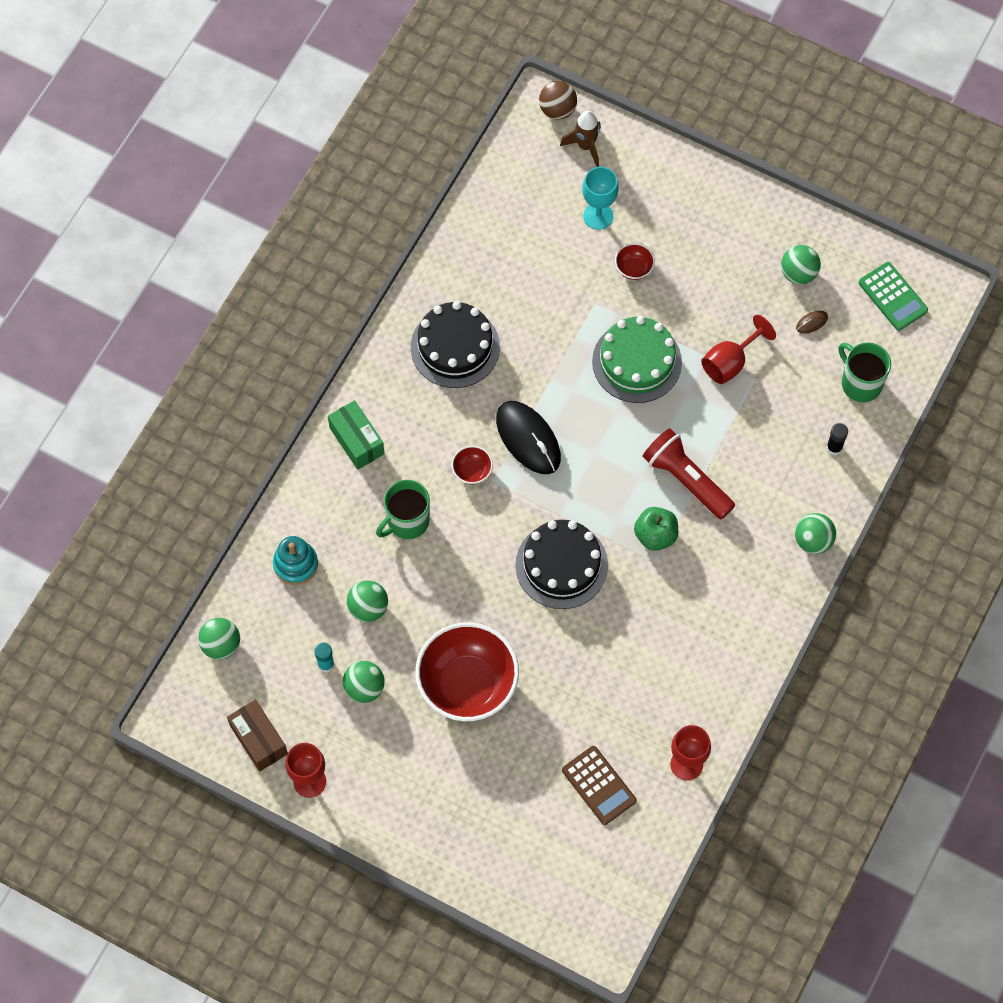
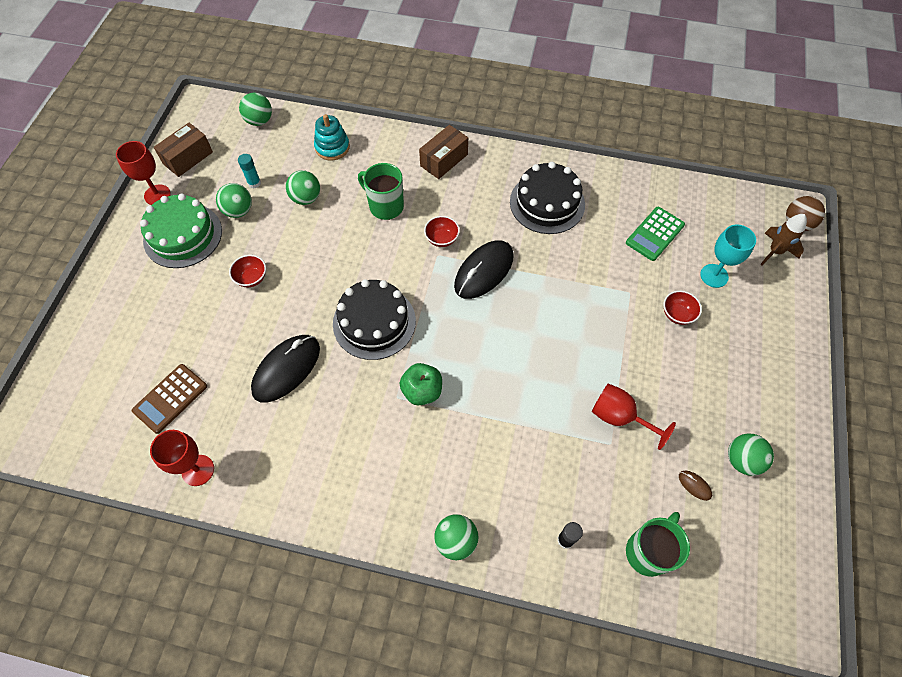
camera: 75 degrees right, 5 degrees down
green box [328,400,385,470] -> brown box [419,125,468,179]
red bowl [415,622,519,721] -> red bowl [229,255,266,287], size x0.42
green cake [592,316,682,403] -> green cake moved to [140,193,222,268]
red flashlight [642,428,735,520] -> none
green calculator [859,262,928,331] -> green calculator moved to [626,207,685,261]
none -> black mouse [251,335,320,403]

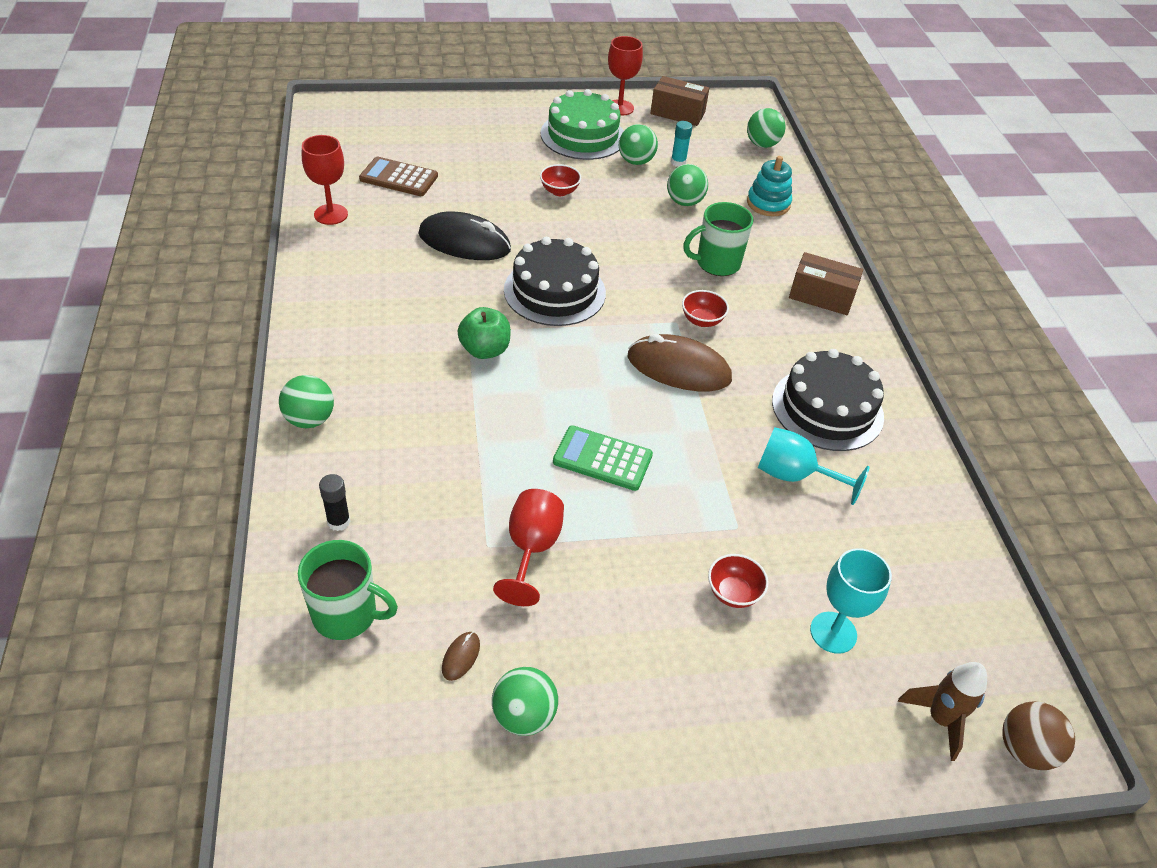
camera: 65 degrees right, 15 degrees down
green mug [358,163,404,220] -> green mug turned 120 degrees counterclockwise [683,202,754,276]
black mouse [454,240,514,299] -> brown mouse [628,334,732,391]
green calculator [626,207,685,261] -> green calculator moved to [553,425,653,491]
none -> turquoise goblet [758,427,870,505]

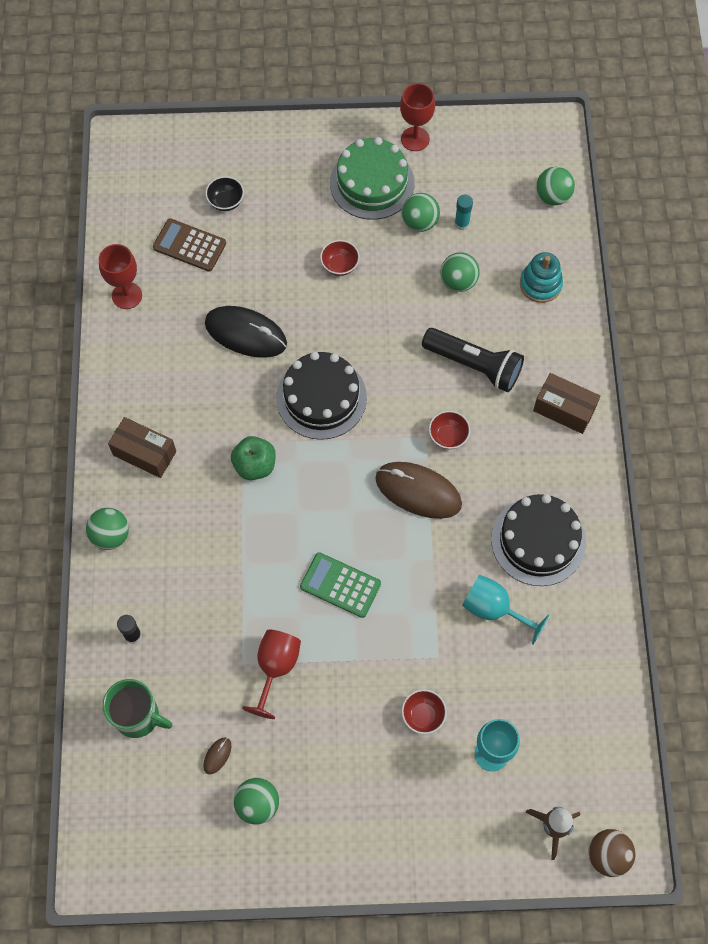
camera: 10 degrees right, 20 degrees up
brown box [650,76,709,126] -> brown box moved to [108,417,176,478]
green mug [683,202,754,276] -> black flashlight [422,328,524,392]
none -> black bowl [205,176,244,211]

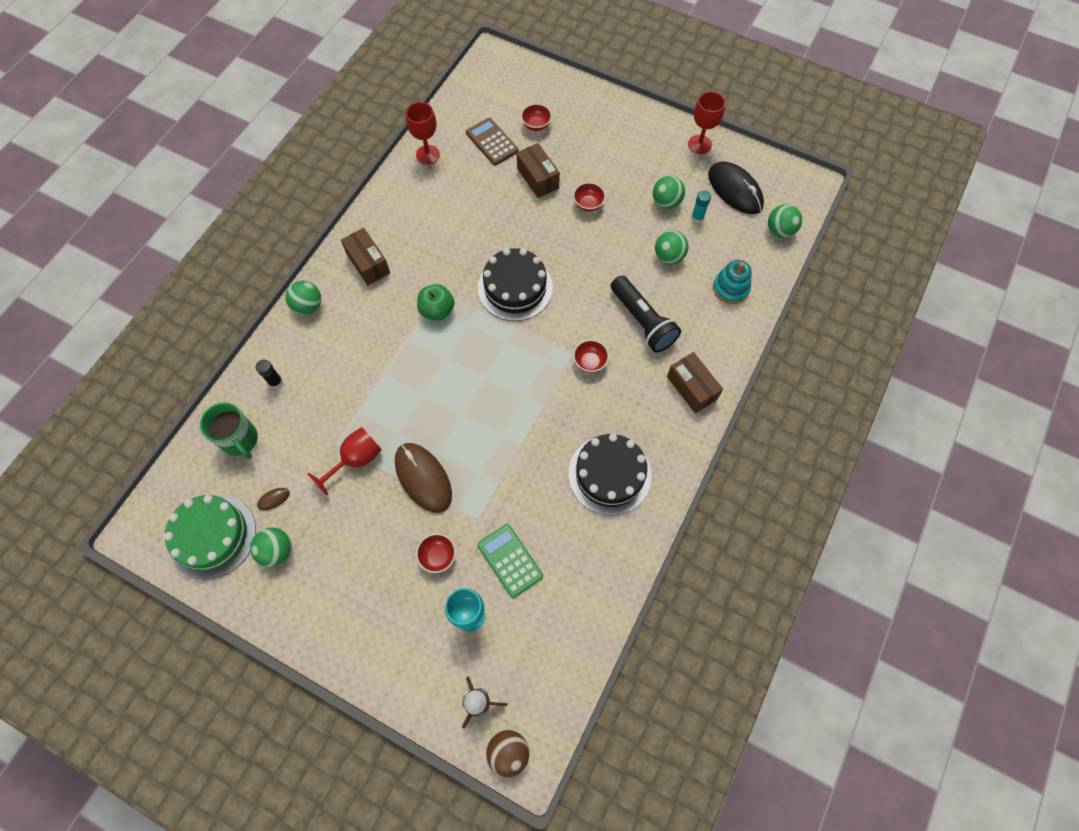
camera: 30 degrees right, 0 degrees up
black bowl [205,176,244,211] -> red bowl [521,104,552,131]
black mouse [205,306,287,358] -> black mouse moved to [708,162,764,214]
green calculator [300,552,381,618] -> green calculator moved to [478,524,543,598]
green cake [330,137,414,220] -> green cake moved to [164,494,256,580]
brown mouse [375,462,462,519] -> brown mouse moved to [395,443,452,513]
turquoise goblet [462,575,549,644] -> none
none -> brown box [517,143,560,198]

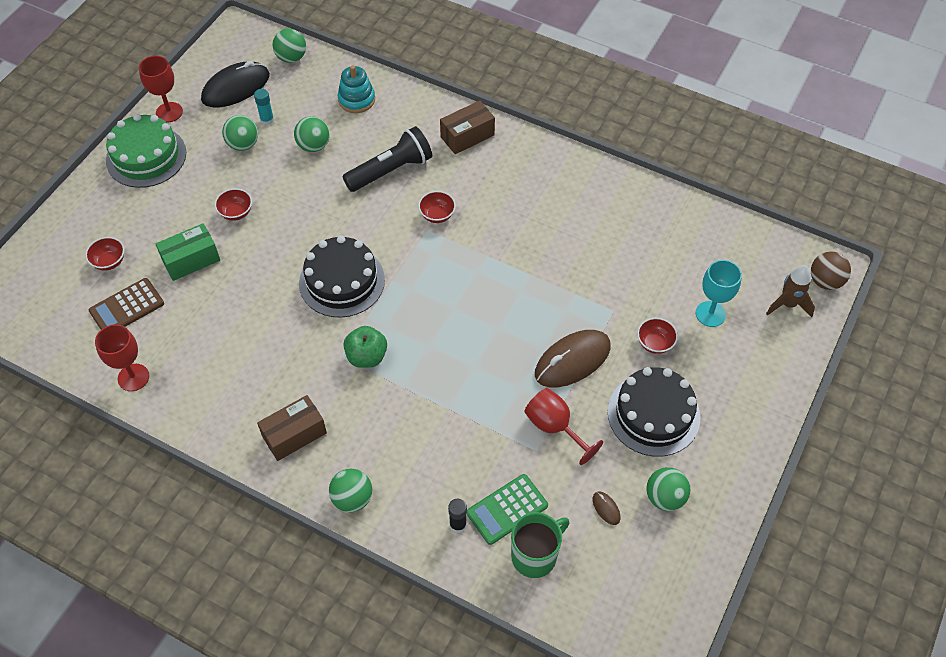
camera: 90 degrees left, 10 degrees down
green cake [164,494,256,580] -> green cake moved to [106,114,186,188]
green calculator [478,524,543,598] -> green calculator moved to [467,474,548,545]
brown box [517,143,560,198] -> green box [155,223,220,281]
black cake [568,434,652,515] -> black cake moved to [608,367,701,457]

